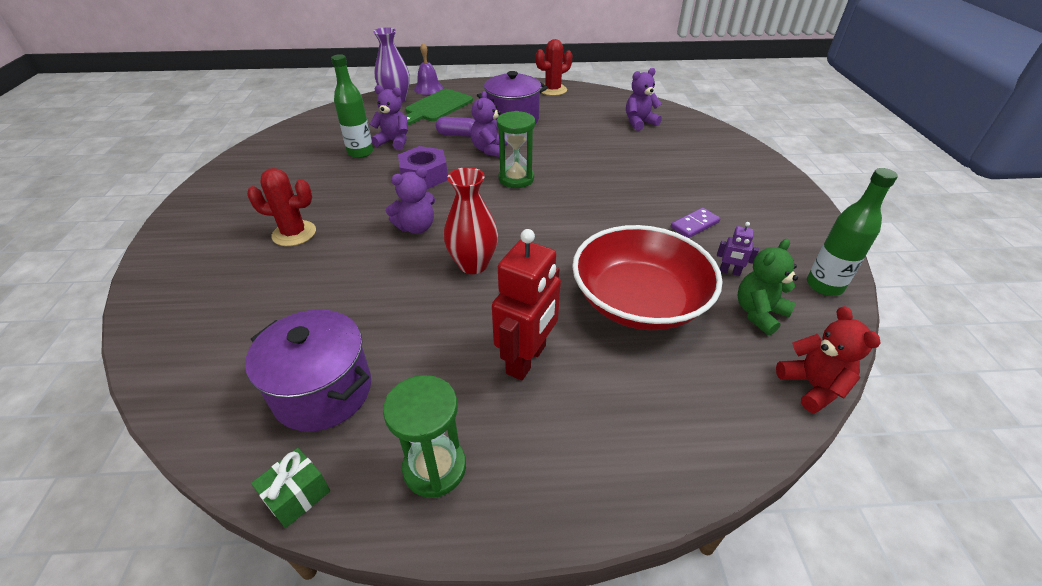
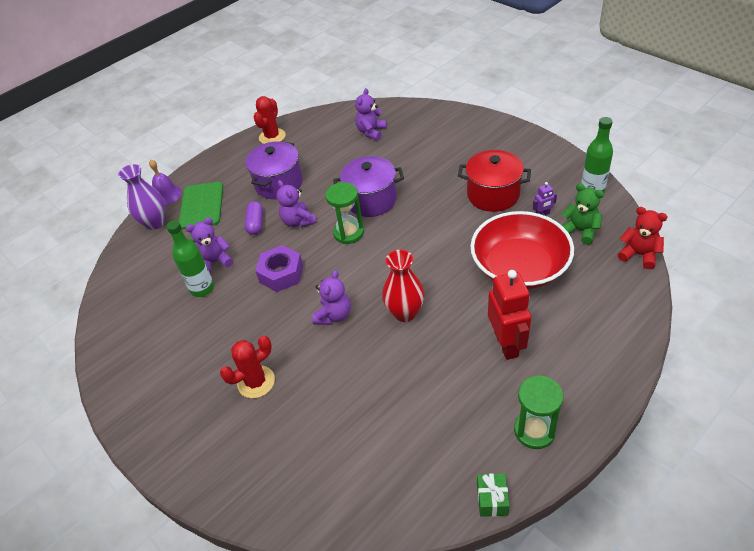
camera: 35 degrees left, 5 degrees up
purple pot [245,309,371,432] -> purple pot moved to [333,156,404,217]
purple capsule [436,117,476,137] -> purple capsule turned 60 degrees counterclockwise [245,201,263,235]
purple domino [671,208,720,238] -> red pot [458,150,531,212]
green teddy bear [737,239,798,335] -> green teddy bear turned 120 degrees clockwise [562,183,604,245]

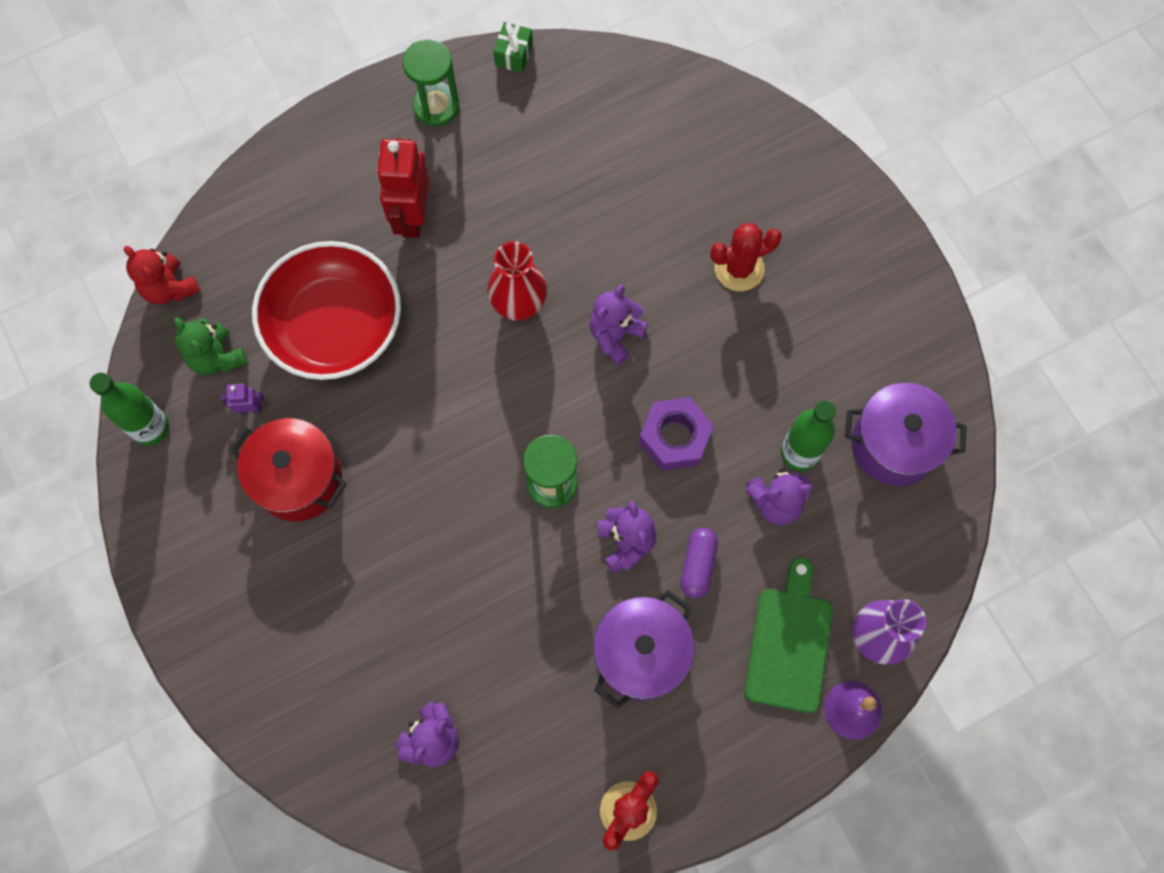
camera: 170 degrees left, 25 degrees up
purple pot [333,156,404,217] -> purple pot moved to [845,383,967,486]

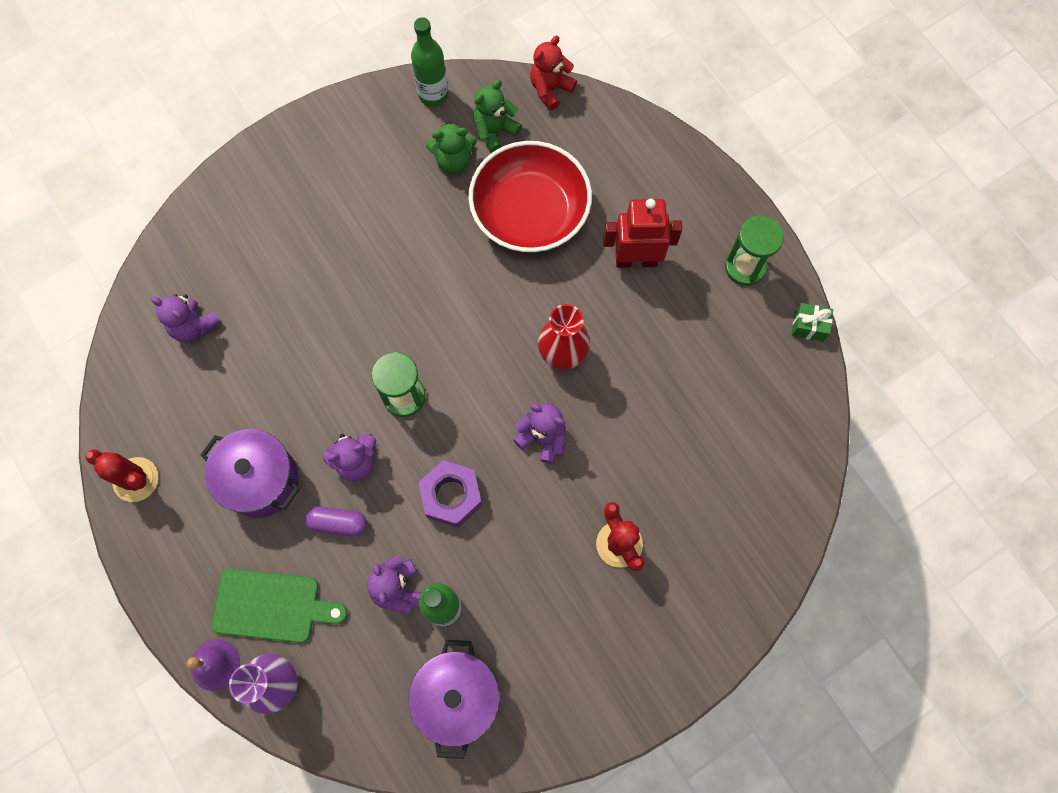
camera: 85 degrees right, 0 degrees up
purple robot [220,383,265,414] -> green teddy bear [426,121,477,174]
red pot [230,418,347,522] -> none

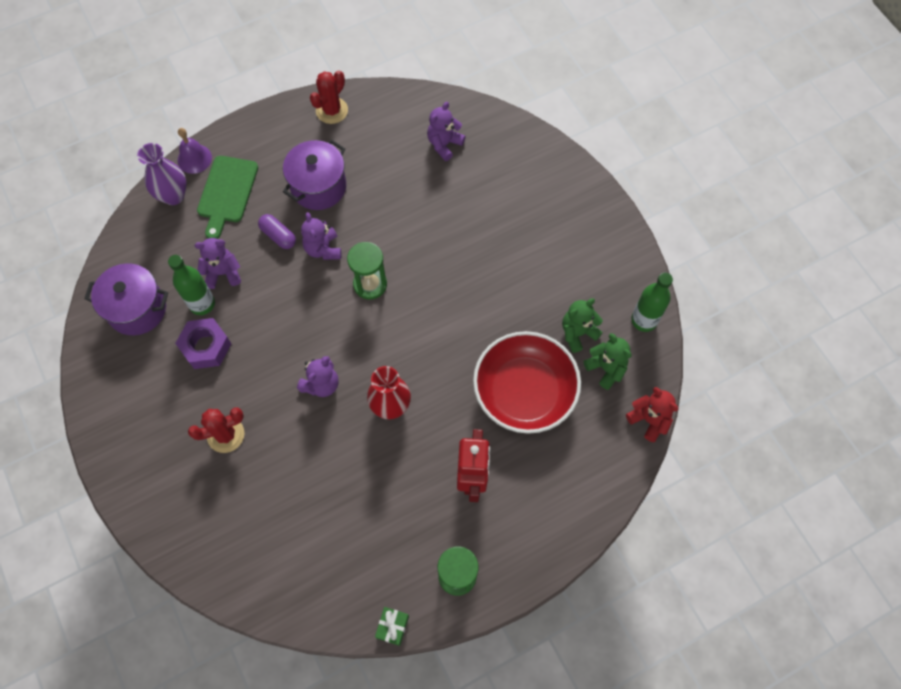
camera: 95 degrees right, 5 degrees down
purple capsule [305,507,367,536] -> purple capsule turned 60 degrees counterclockwise [258,214,296,249]
purple nut [418,460,482,527] -> purple nut moved to [175,318,231,369]
green teddy bear [426,121,477,174] -> green teddy bear turned 60 degrees clockwise [562,298,603,353]

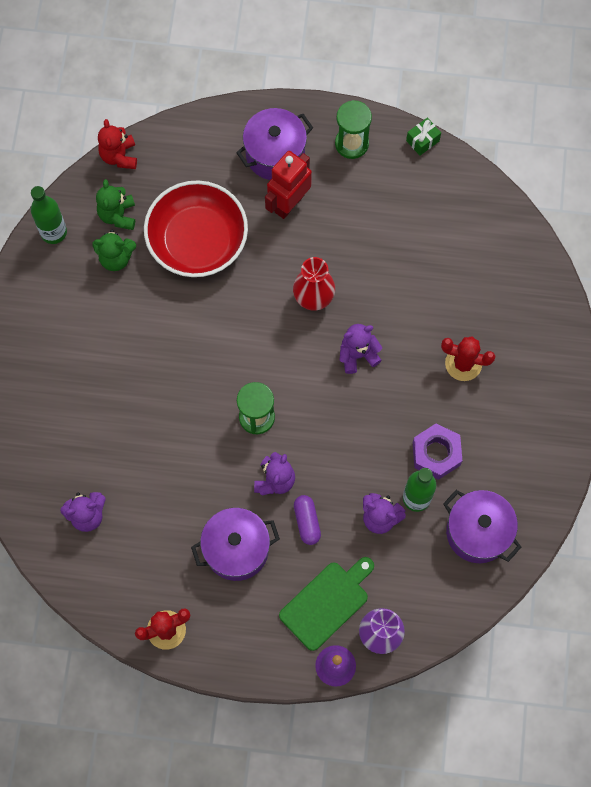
camera: 145 degrees left, 5 degrees up
none -> purple pot [236,108,313,180]

